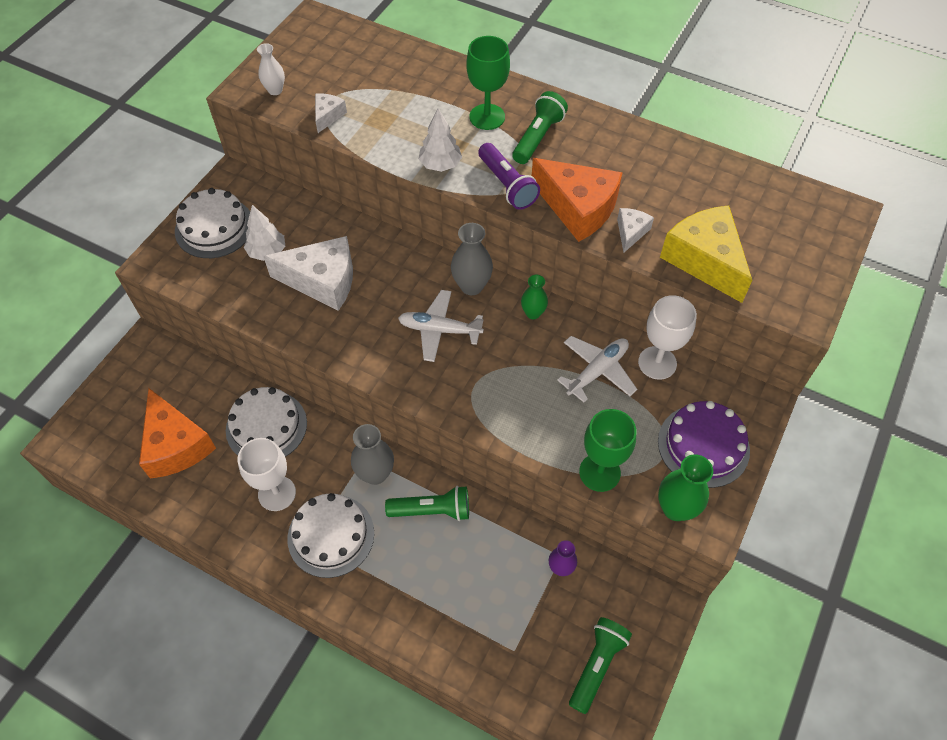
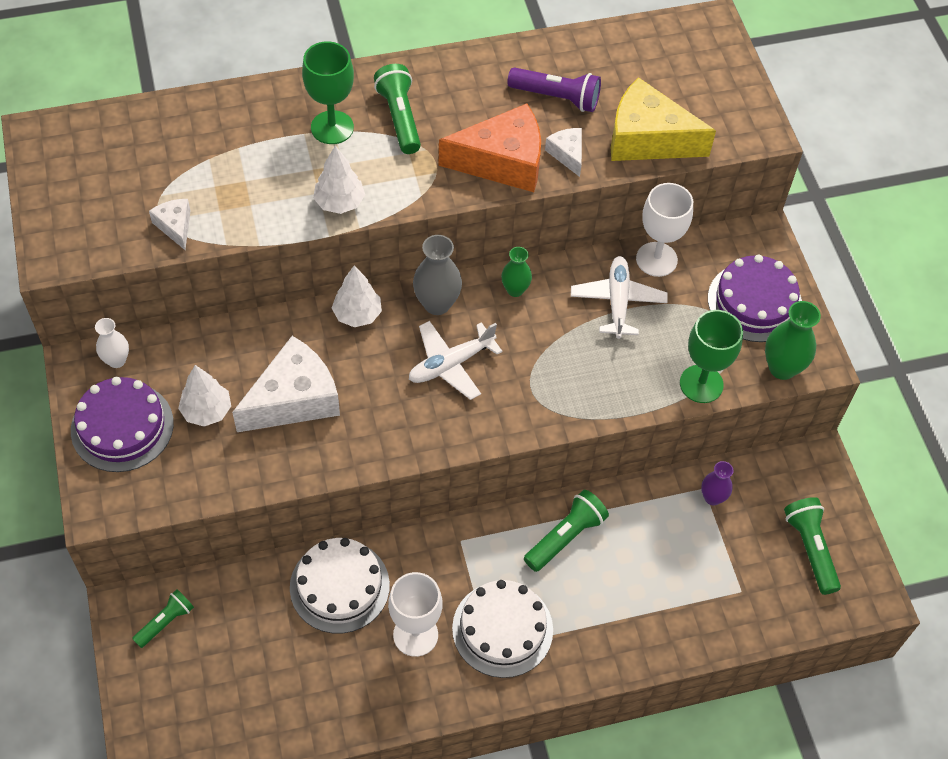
camera: 45 degrees left, 0 degrees up
orange cheese [139,388,216,479] -> none
white cake [175,188,250,258] -> purple cake [71,377,174,472]
white vase [257,43,285,95] -> white vase moved to [95,318,129,368]
grey vase [351,424,394,485] -> none
purple flashlight [478,143,540,210] -> purple flashlight moved to [507,67,601,112]
none -> green flashlight [132,589,194,648]
none -> white tree [332,265,382,327]

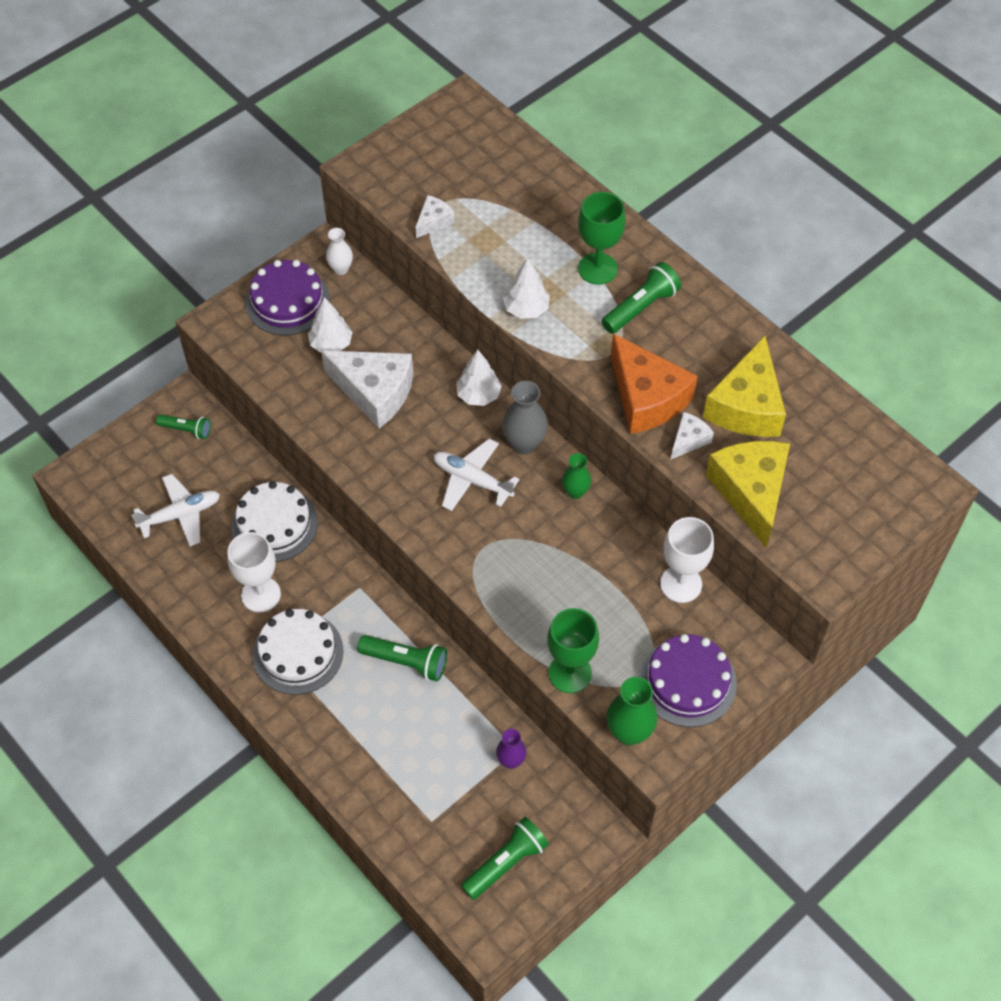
camera: 65 degrees right, 0 degrees up
purple flashlight [507,67,601,112] -> yellow cheese [703,336,786,437]
white plane [571,256,668,339] -> white plane moved to [131,474,220,546]

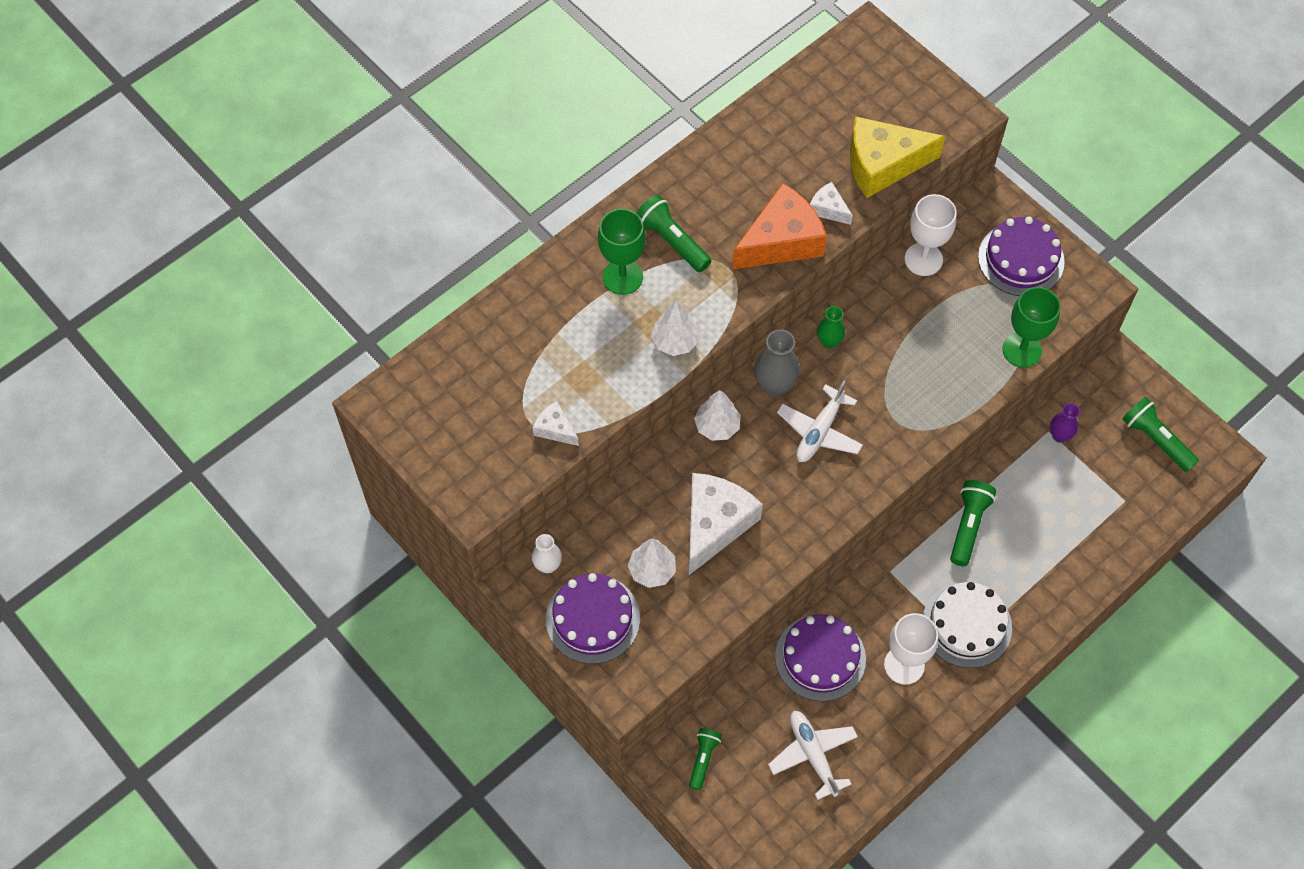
camera: 90 degrees left, 5 degrees up
white cake [231,481,318,562] -> purple cake [775,614,866,702]
green vase [607,677,658,746] -> none
yellow cheese [703,336,786,437] -> none

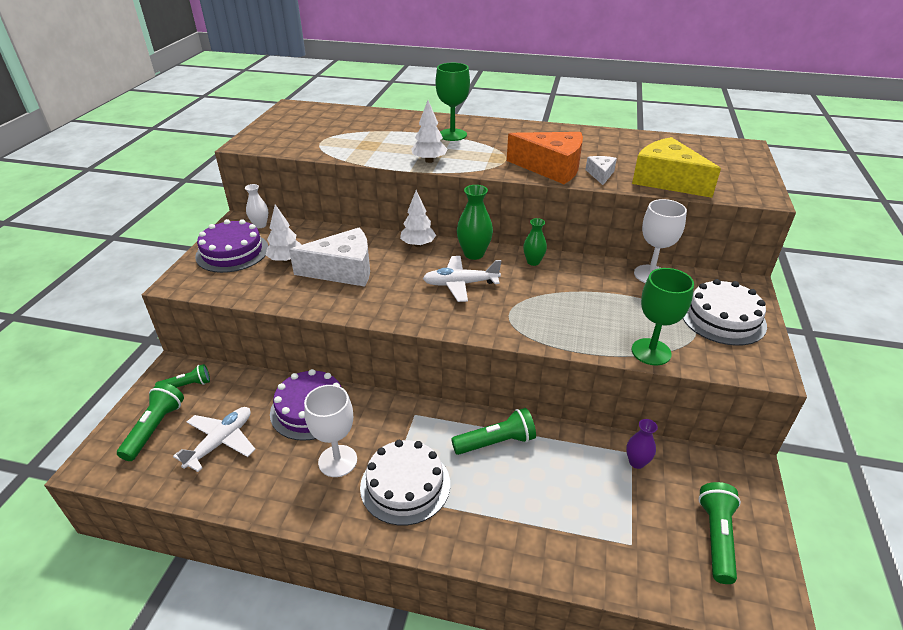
camera: 55 degrees right, 25 degrees down
white cheese [533,401,579,446] -> none
green flashlight [637,195,711,272] -> green flashlight moved to [117,383,184,461]
grey vase [755,329,800,396] -> green vase [457,185,493,260]
purple cake [978,217,1065,296] -> white cake [683,279,767,346]

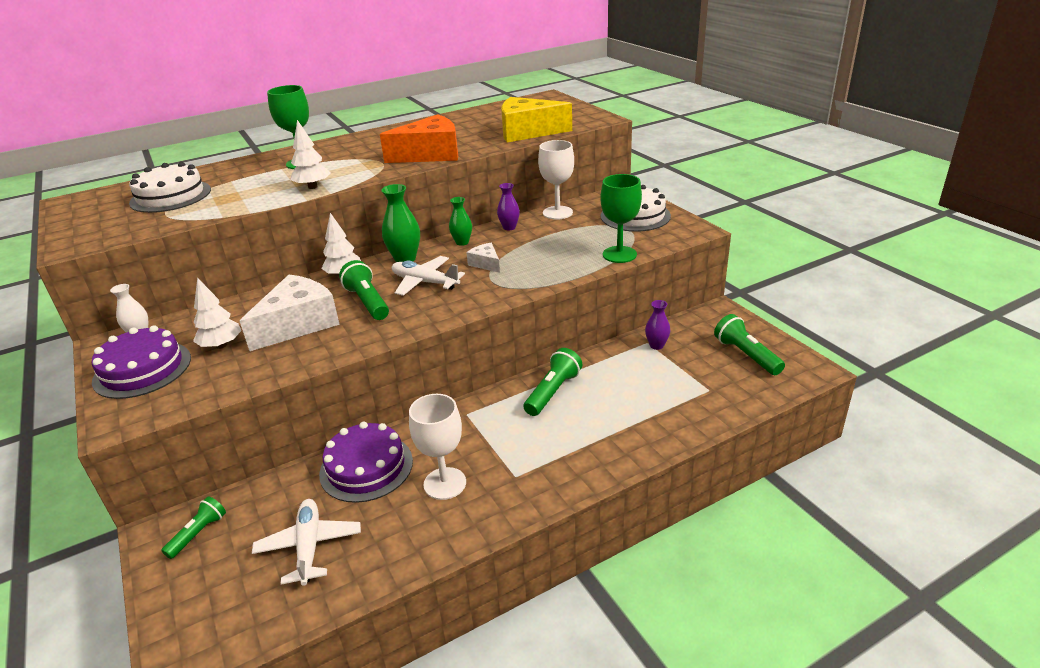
camera: 40 degrees left, 5 degrees down
green flashlight [117,383,184,461] -> green flashlight moved to [339,260,389,320]
white cake [360,440,450,525] -> white cake moved to [129,162,211,213]
white plane [423,256,501,302] -> white plane turned 75 degrees clockwise [392,256,465,296]
white cheese [586,156,617,185] -> white cheese moved to [466,243,500,273]
none -> purple vase [497,183,520,230]

